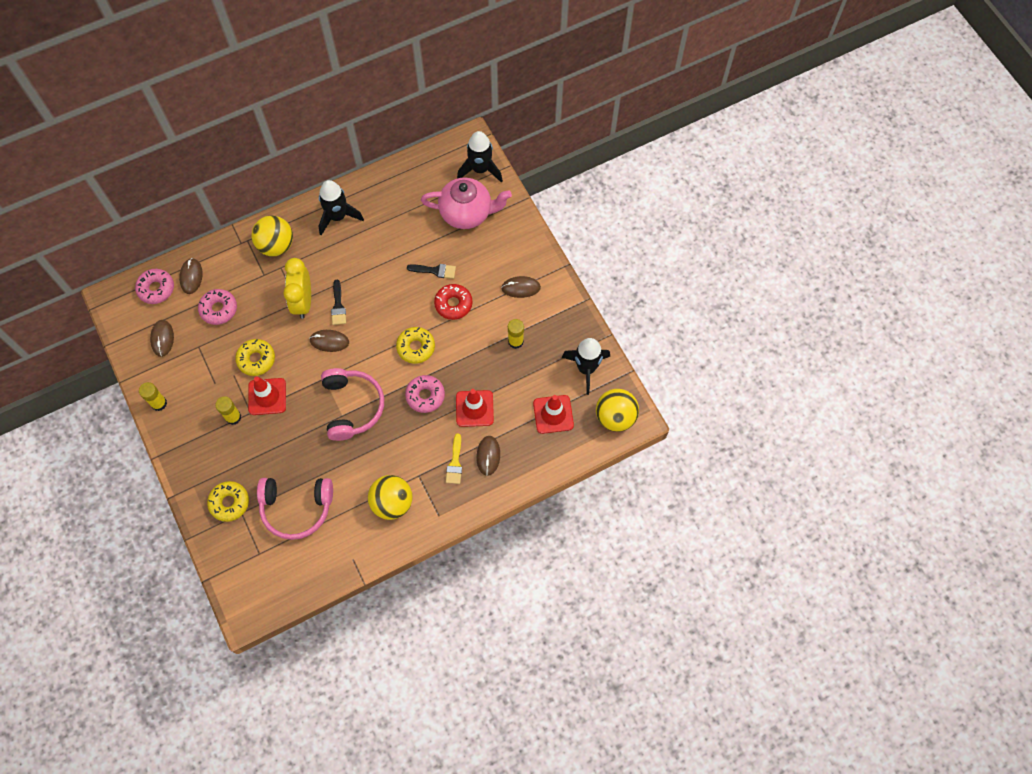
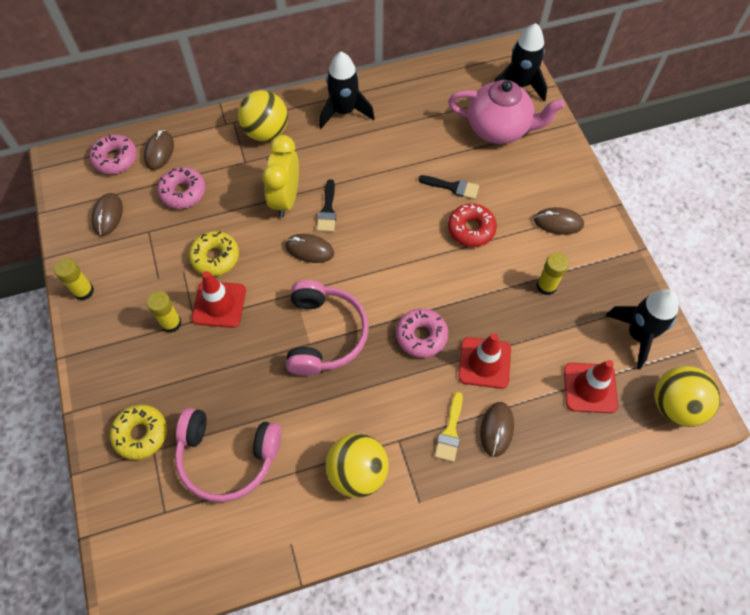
camera: 10 degrees right, 5 degrees down
yellow donut [396,327,435,364] -> none

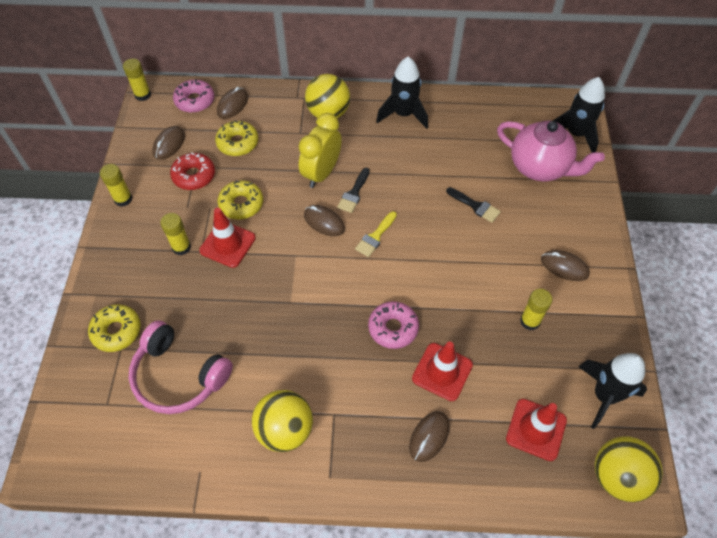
camera: 20 degrees right, 5 degrees down
pink donut [157,167,206,209] -> yellow donut [215,120,258,156]
pink headphones [286,280,369,376] -> none
yellow brush [435,392,463,462] -> yellow brush moved to [355,211,397,257]
red donut [448,203,497,247] -> red donut moved to [170,152,215,190]
none -> yellow glue stick [123,58,151,101]

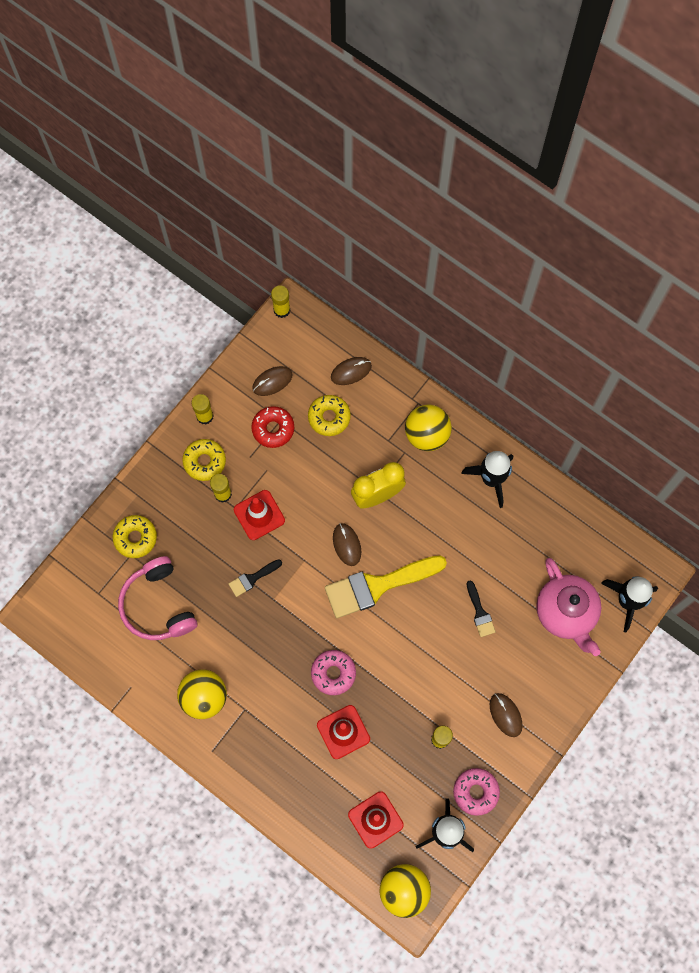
camera: 35 degrees right, 15 degrees up
pink donut [173,79,214,113] -> pink donut moved to [453,768,500,816]
yellow donut [217,180,263,220] -> yellow donut moved to [182,439,226,481]
black brush [337,168,370,213] -> black brush moved to [229,559,282,597]
yellow brush [355,211,397,257] -> yellow brush [325,555,447,618], size x2.16
brown mouse [409,411,450,462] -> none

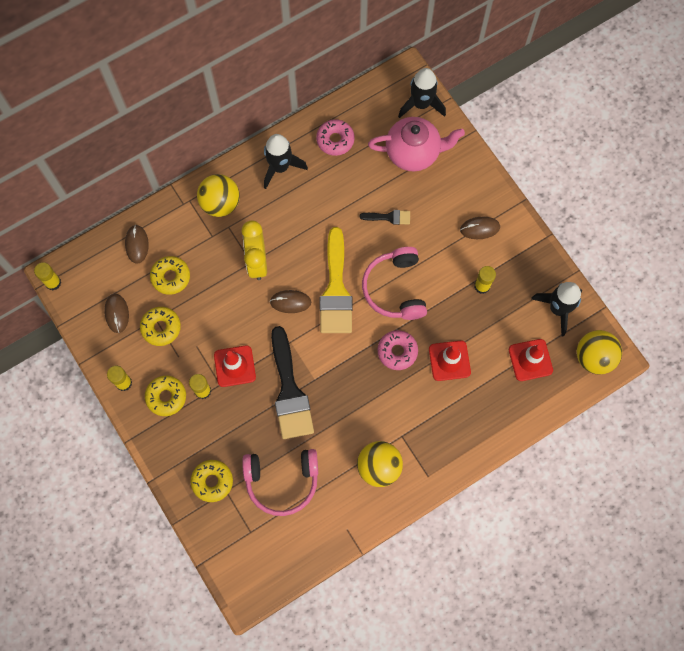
camera: 70 degrees left, 0 degrees up
black brush [229,559,282,597] -> black brush [271,326,314,439], size x2.16
red donut [251,406,294,448] -> yellow donut [140,307,181,346]
pink donut [453,768,500,816] -> pink donut moved to [316,119,355,156]
none -> pink headphones [362,247,427,320]

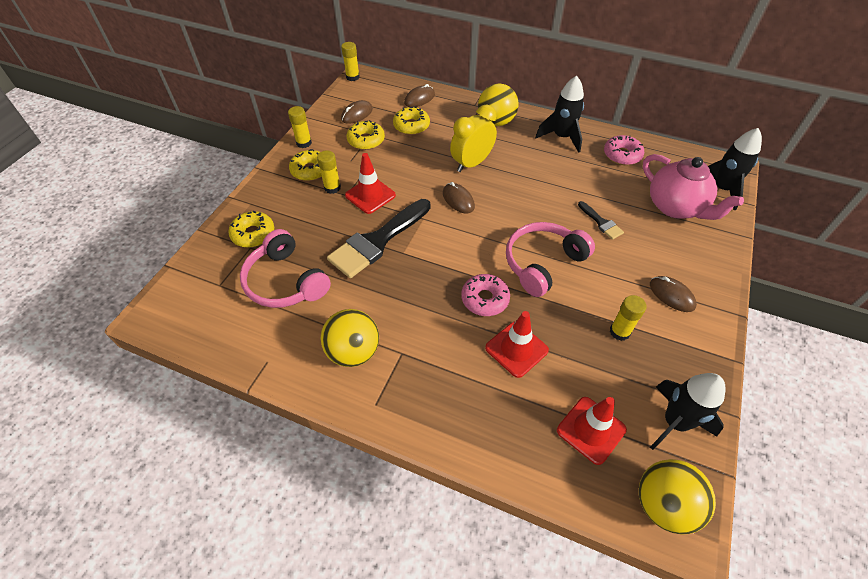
camera: 55 degrees right, 20 degrees down
yellow brush [320,227,353,333] -> none

